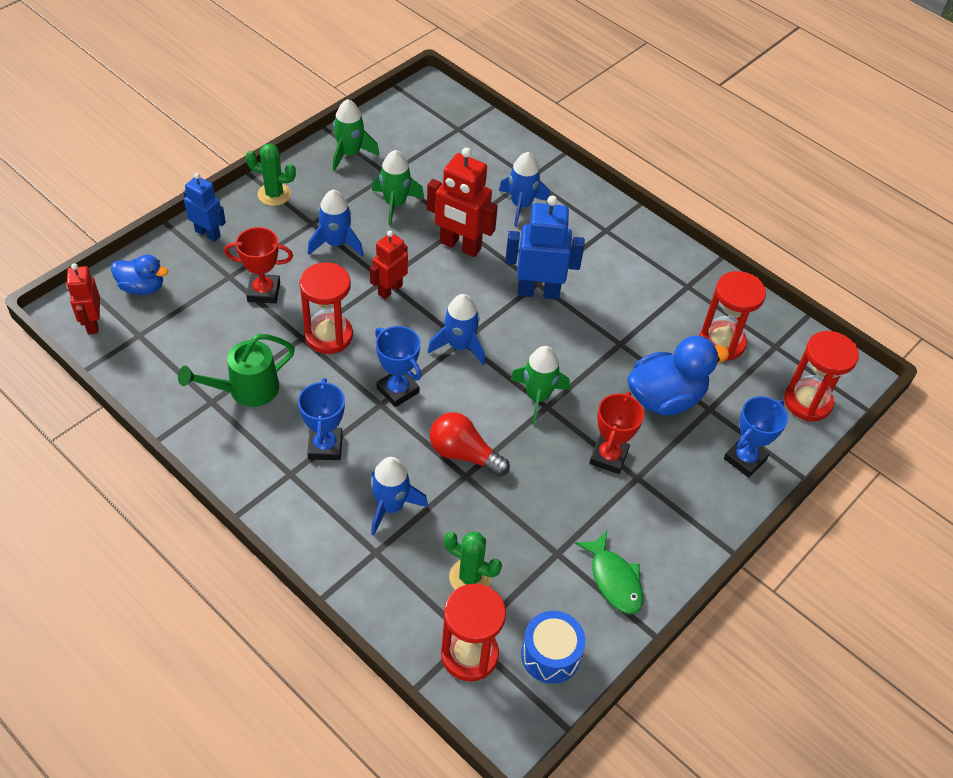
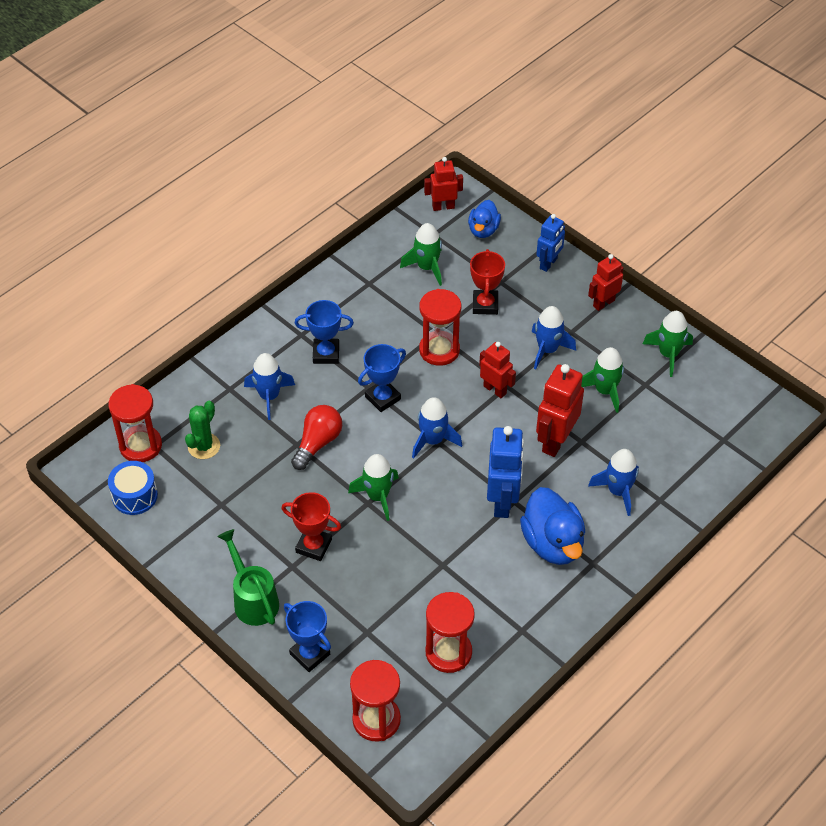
camera: 95 degrees right, 0 degrees up
green watering can [178,334,295,407] -> green watering can moved to [218,529,279,626]
green cactus [246,144,296,206] -> red robot [588,254,623,311]
green fish [575,531,643,614] -> none
blue duck [627,336,729,415] -> blue duck moved to [520,487,585,565]
none -> green rocket [400,223,442,286]

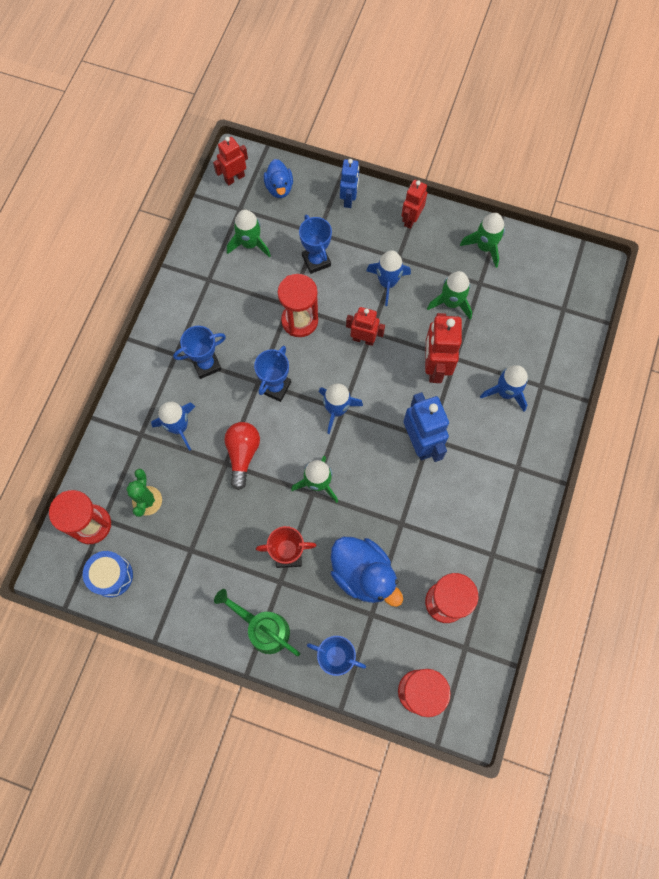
camera: 25 degrees left, 20 degrees up
red trophy [470,249,505,315] -> blue trophy [299,215,332,274]
blue duck [520,487,585,565] -> blue duck moved to [331,537,403,607]

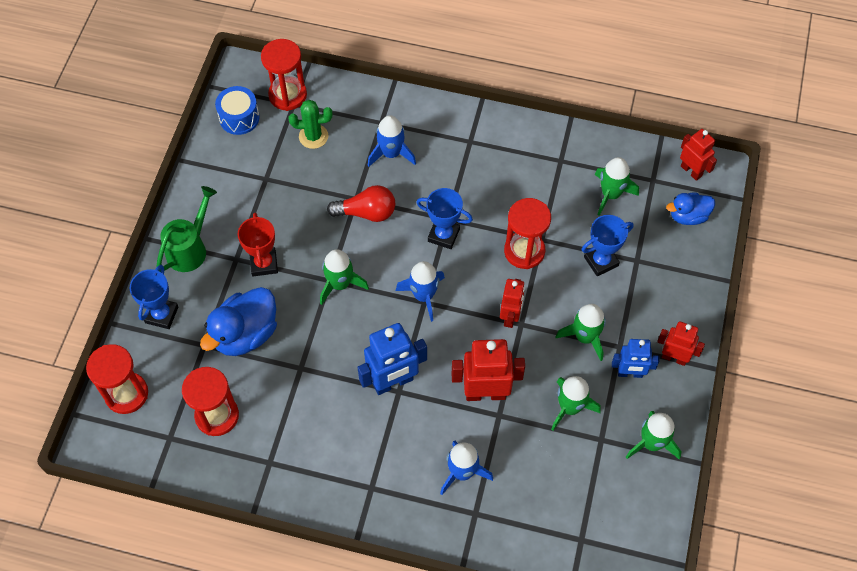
camera: 85 degrees right, 10 degrees down
blue trophy [173,326,226,379] -> none
blue robot [340,159,359,208] -> blue robot moved to [612,339,660,378]
blue rocket [366,250,411,306] -> green rocket [555,304,606,361]

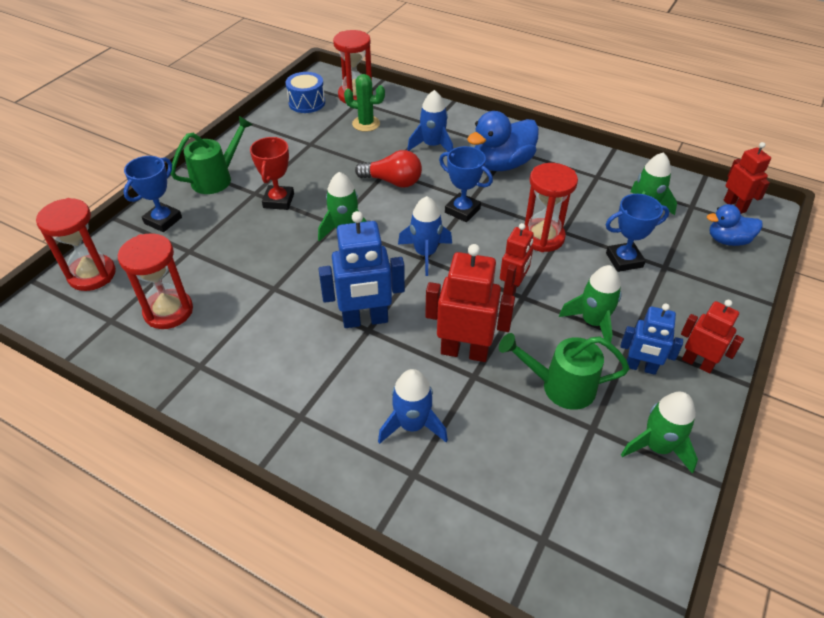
camera: 15 degrees right, 15 degrees down
blue duck [200,287,277,356] -> blue duck moved to [467,111,539,171]
green rocket [551,376,601,431] -> green watering can [499,333,629,410]

